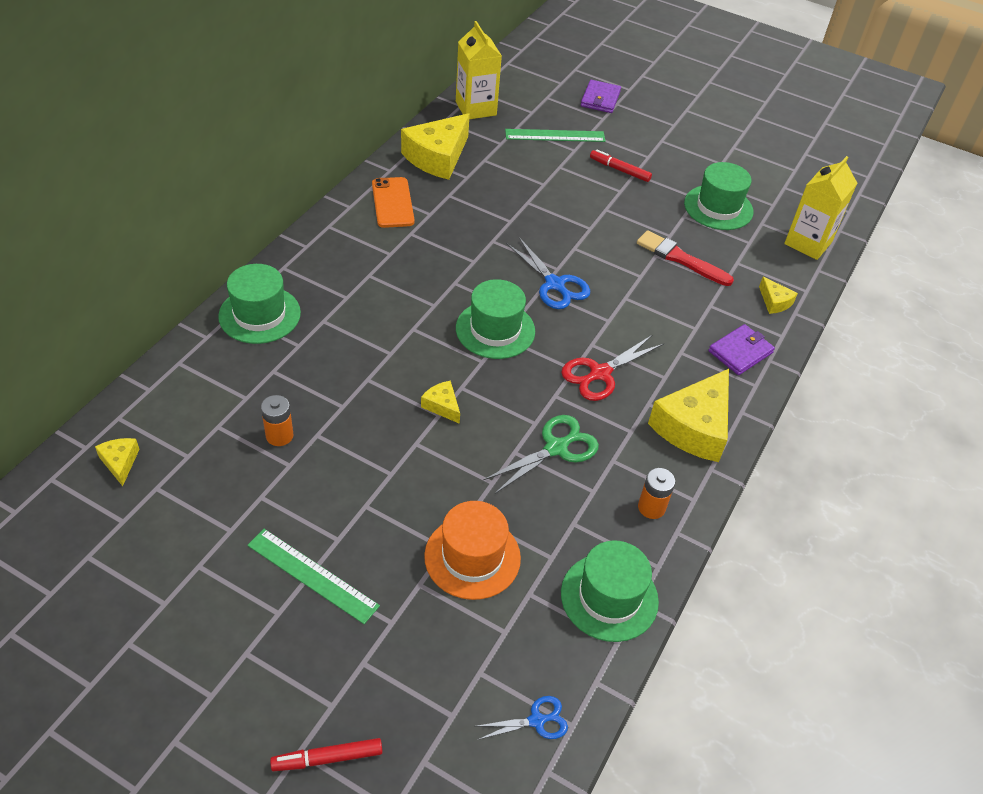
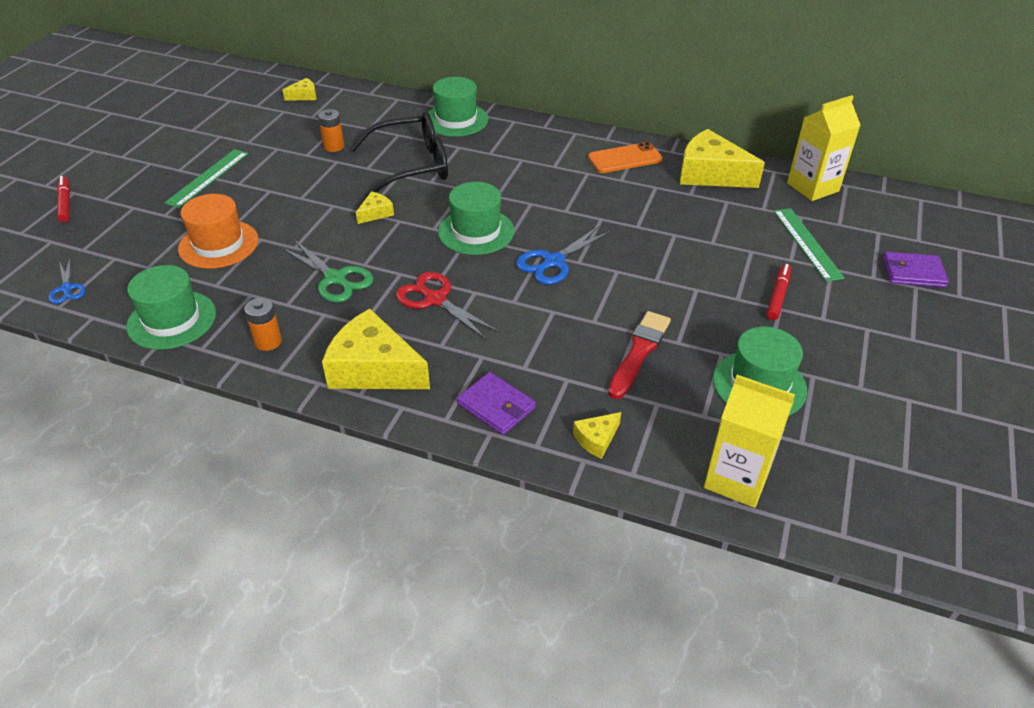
camera: 85 degrees right, 5 degrees down
none -> black glasses [350,111,448,198]

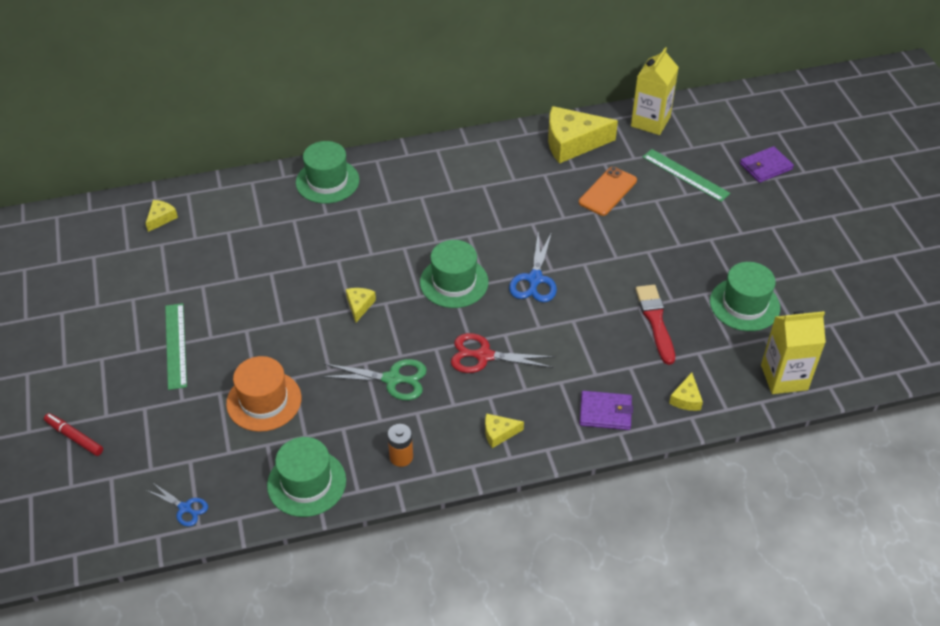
camera: 35 degrees left, 5 degrees up
orange battery [318,109,344,152] -> none
yellow cheese [322,309,430,389] -> yellow cheese [485,413,524,448], size x0.46
black glasses [350,111,448,198] -> none
orange phone [588,142,663,173] -> orange phone moved to [579,167,637,216]
red marker [767,264,791,320] -> none

